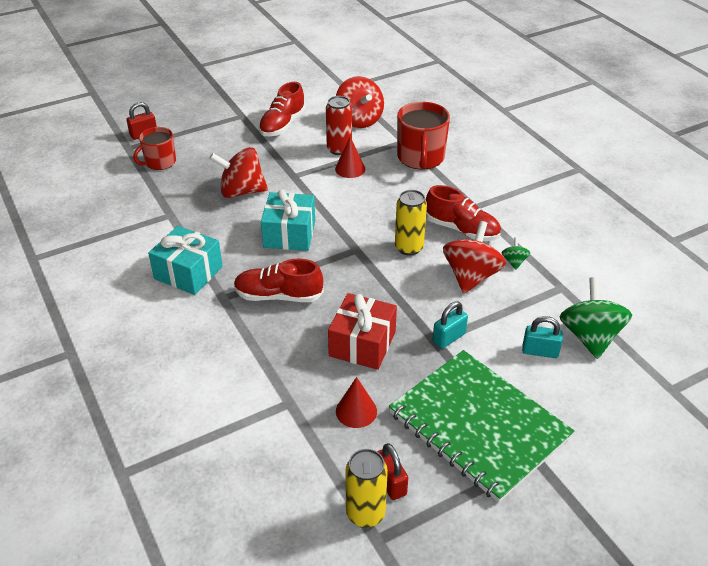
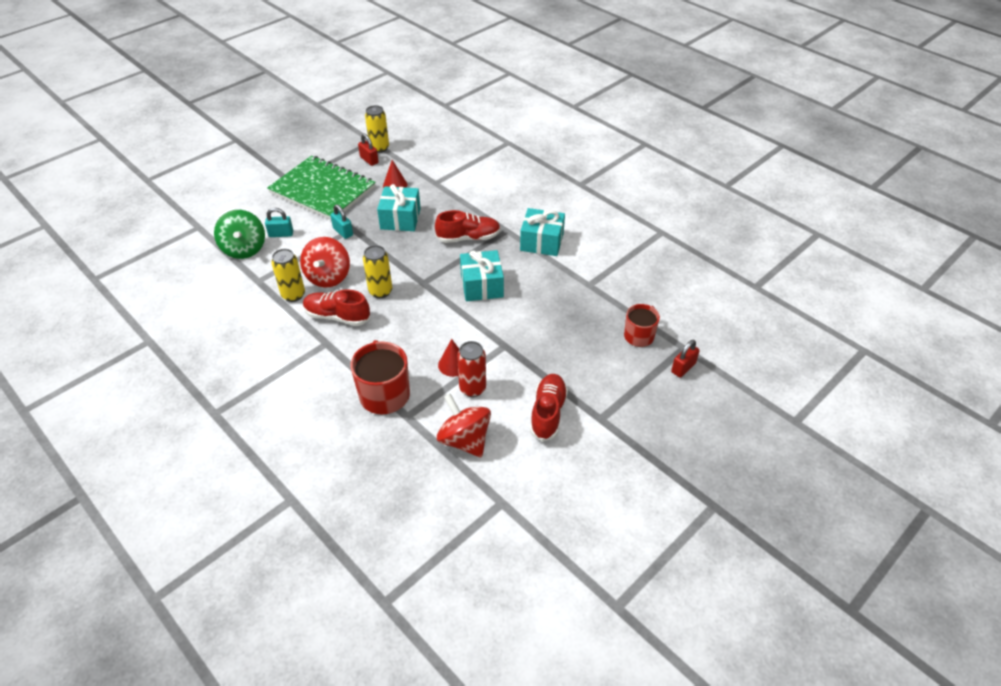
camera: 165 degrees right, 5 degrees up
red spinning top [209,147,268,198] -> none
red gift [328,293,397,370] -> turquoise gift [377,184,421,231]
turquoise padlock [433,301,468,349] -> turquoise padlock turned 75 degrees counterclockwise [330,204,353,239]
green spinning top [502,237,530,270] -> yellow can [271,249,305,302]

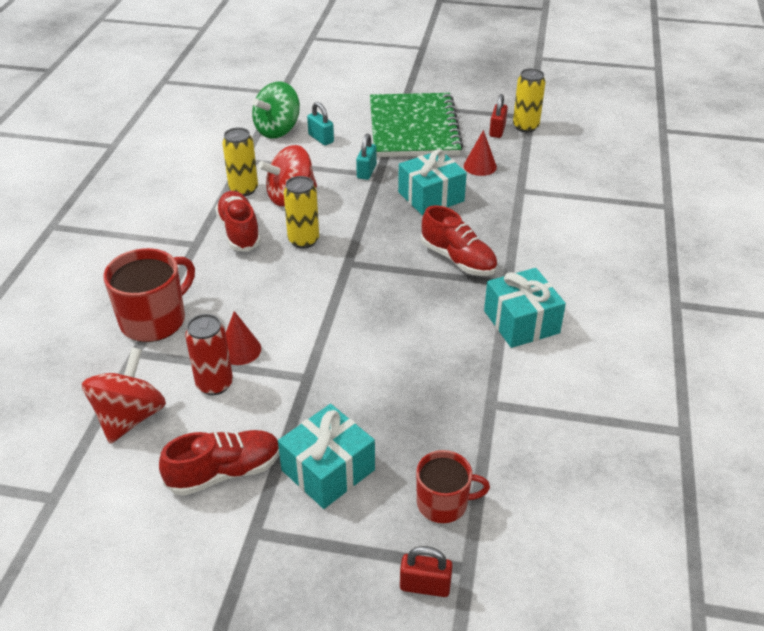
camera: 55 degrees right, 5 degrees down
turquoise gift [460,250,504,301] -> turquoise gift moved to [278,404,375,509]

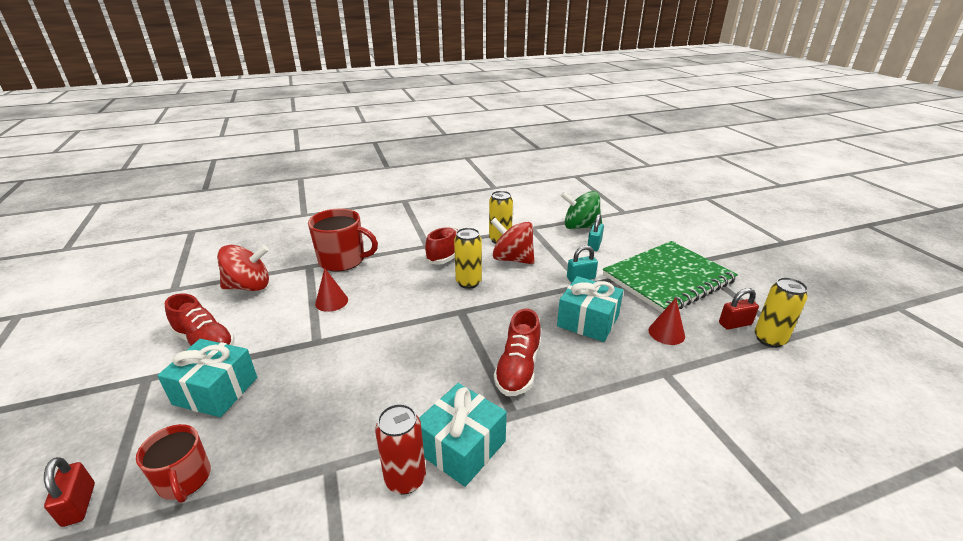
camera: 60 degrees right, 10 degrees down
red can [185,314,233,395] -> red can moved to [375,404,426,495]

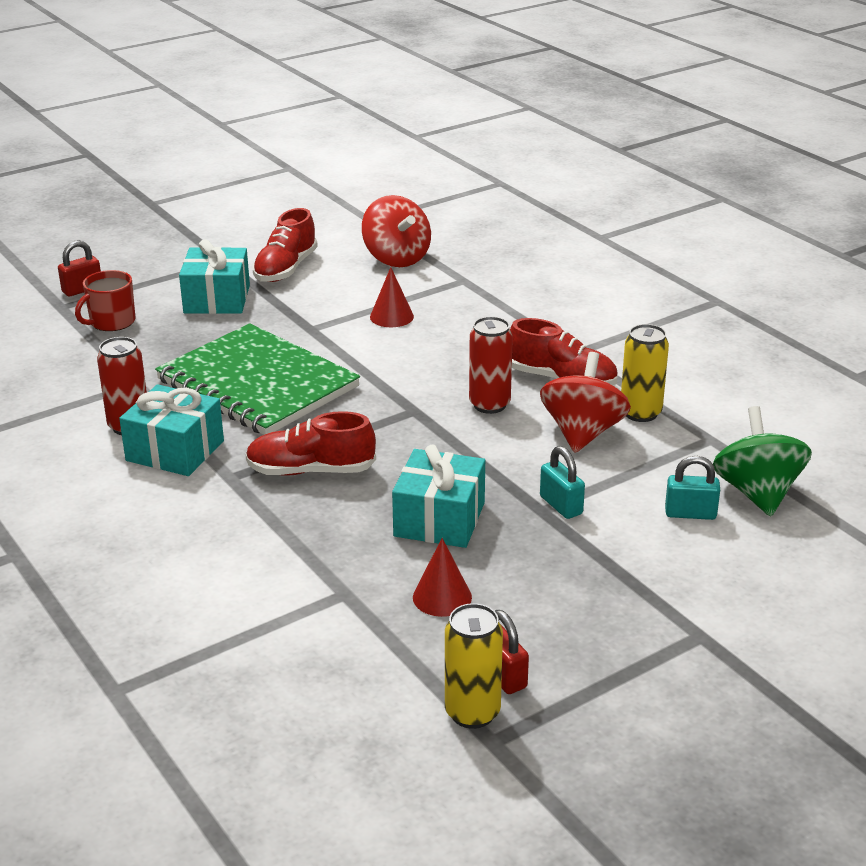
camera: 75 degrees right, 0 degrees up
red mug [308,208,378,272] -> none
yellow can [454,228,482,289] -> red can [469,316,513,414]
green notebook [603,241,738,313] -> green notebook moved to [155,323,360,435]

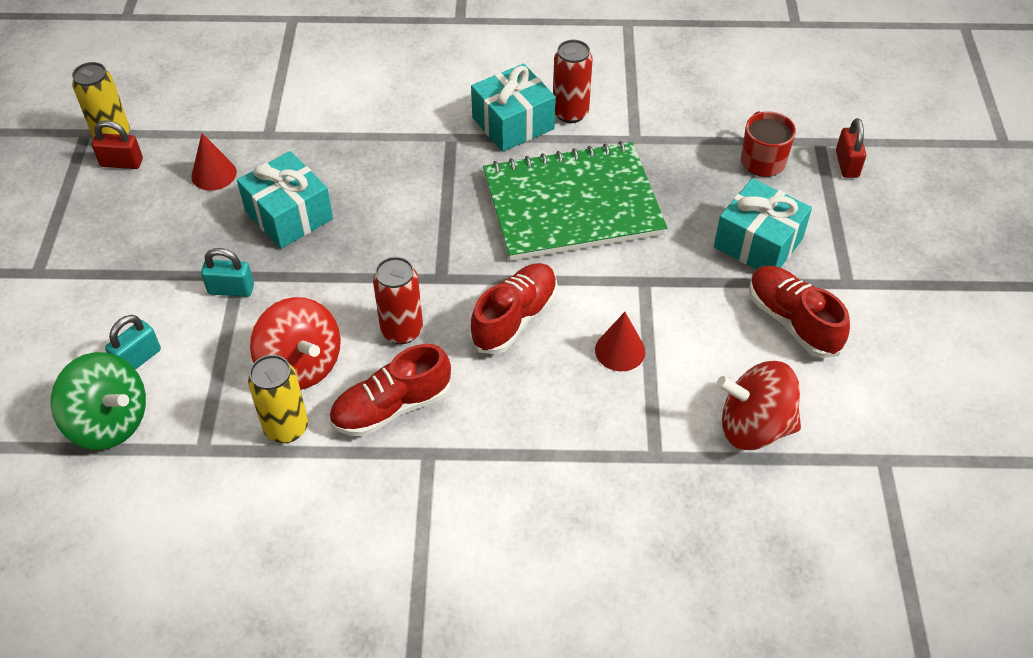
camera: 125 degrees right, 20 degrees up
red shoe [245,411,376,476] -> red shoe moved to [470,263,558,354]

